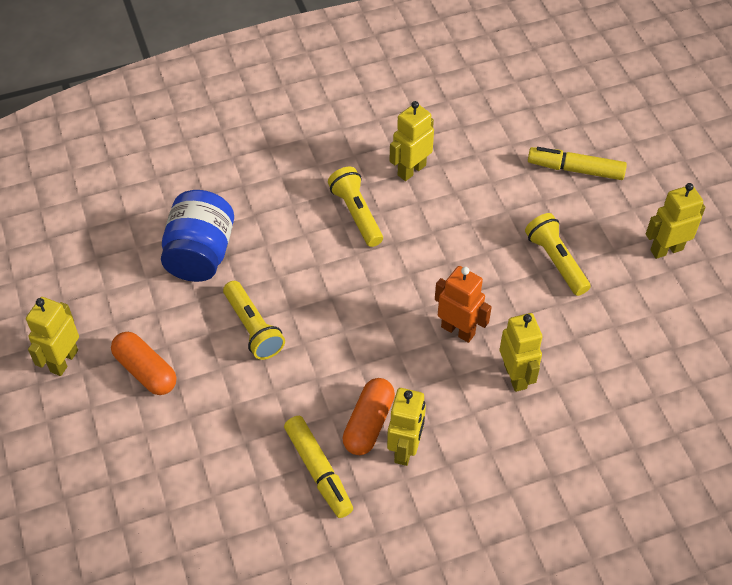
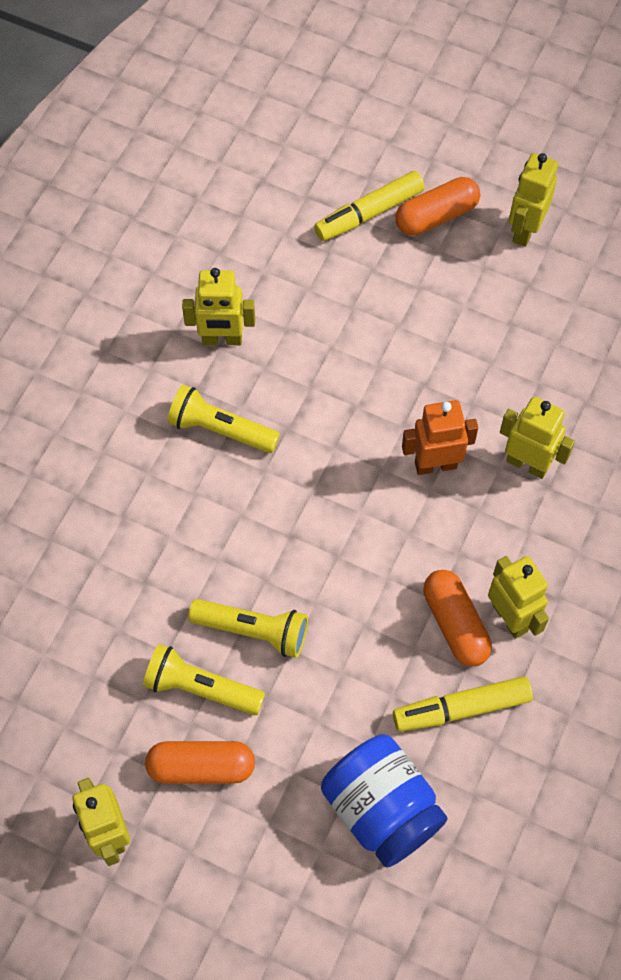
camera: 45 degrees left, 10 degrees up
blue jar [161,190,234,282] -> blue jar moved to [321,734,447,868]
yellow marker [284,416,353,518] -> yellow marker turned 150 degrees clockwise [393,676,533,732]
yellow robot [390,101,434,181] -> yellow robot turned 90 degrees counterclockwise [182,268,255,345]
yellow flashlight [525,213,591,296] -> yellow flashlight moved to [143,644,265,715]
none -> orange capsule [395,177,480,236]

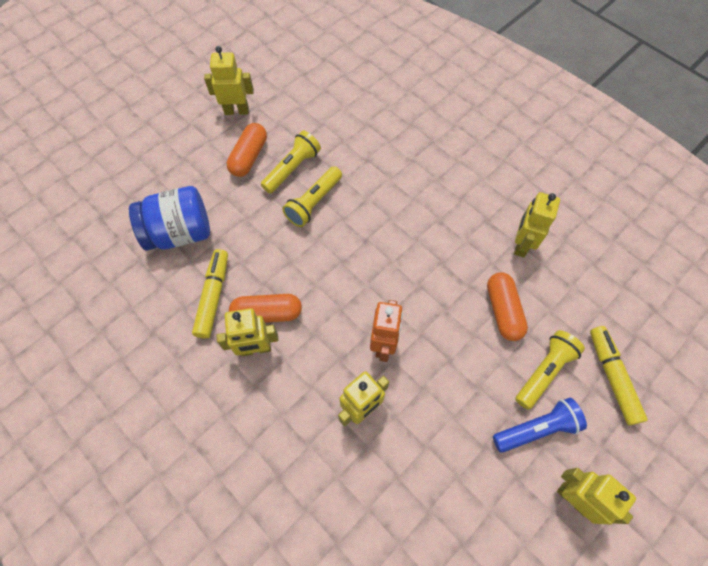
camera: 110 degrees right, 0 degrees up
yellow flashlight [167,385,280,453] -> yellow flashlight moved to [515,330,585,410]
orange capsule [395,177,480,236] -> orange capsule moved to [487,273,528,341]
none -> blue flashlight [493,398,587,453]

